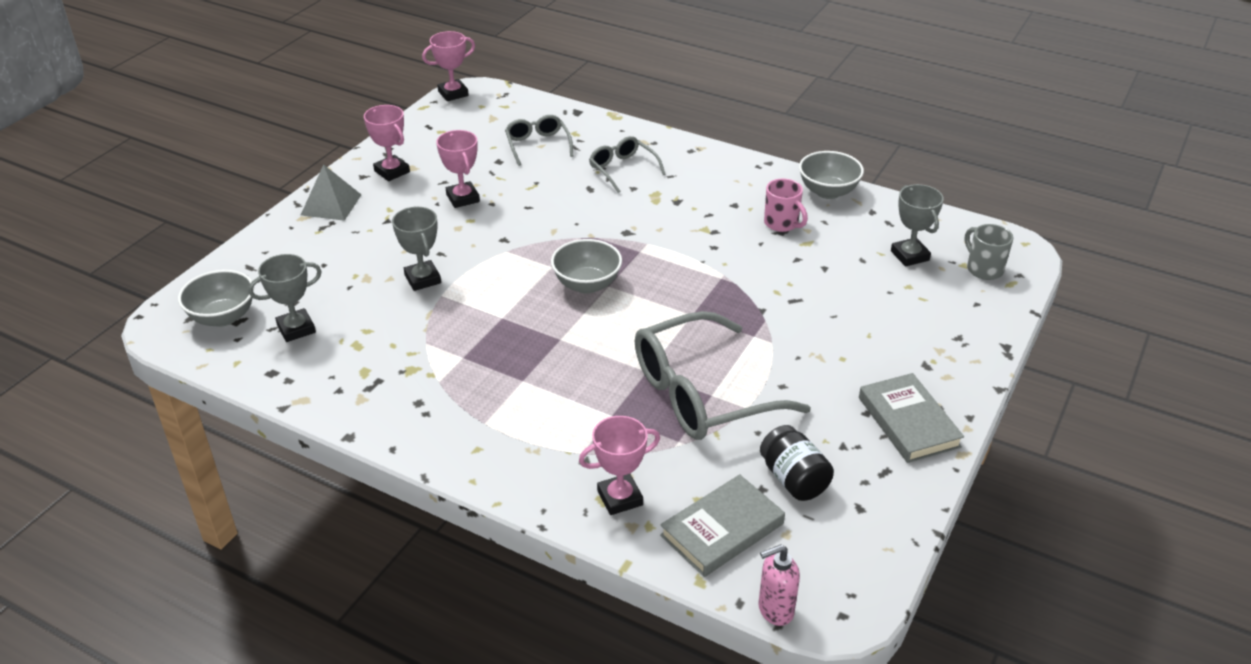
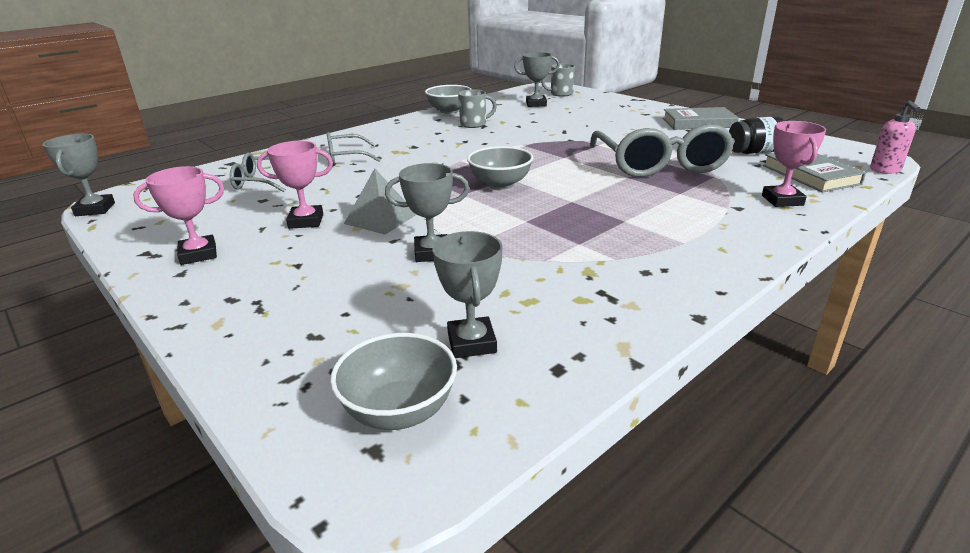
camera: 70 degrees left, 10 degrees down
grey pyramid [301,164,361,221] -> grey pyramid moved to [344,168,417,235]
pink trophy [422,31,475,101] -> grey trophy [42,134,115,216]
pink mug [764,179,808,232] -> grey mug [458,89,497,128]

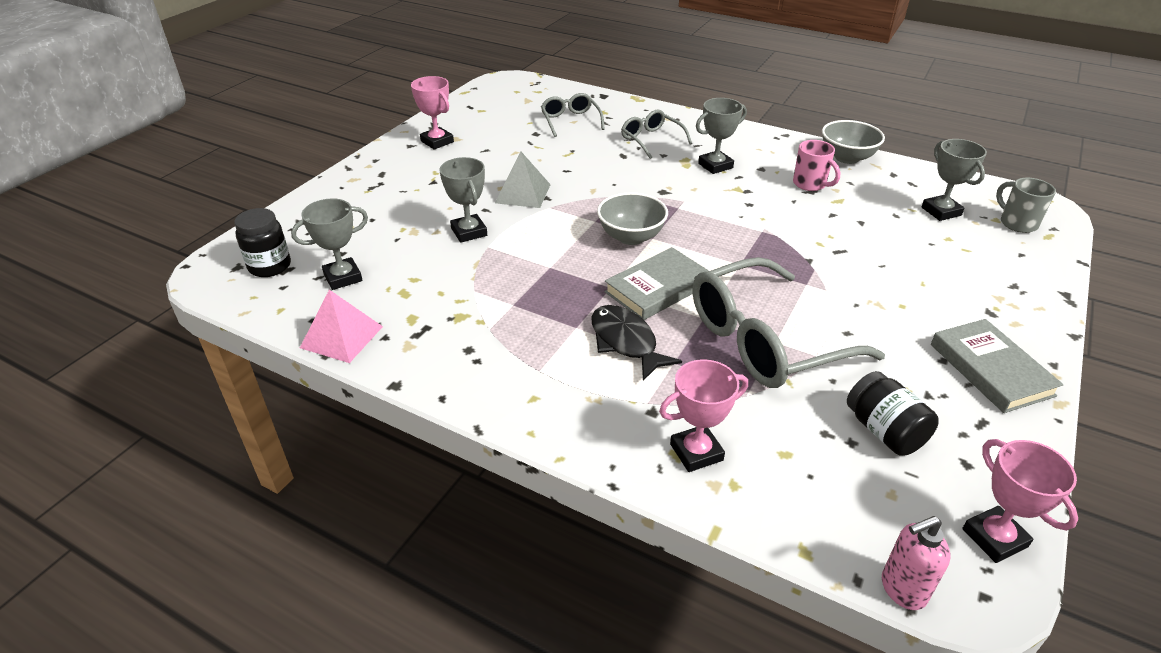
camera: 70 degrees right, 10 degrees up
grey trophy [42,134,115,216] -> grey trophy moved to [696,98,747,174]
pink trophy [257,141,333,229] -> pink trophy moved to [962,439,1078,563]
grey bowl [330,333,457,430] -> black jar [234,208,291,277]
grey mug [458,89,497,128] -> pink mug [793,140,840,191]
grey book [763,153,866,193] -> grey book moved to [604,247,709,320]
none -> pink pyramid [300,290,383,363]
none -> black fish [592,305,682,381]

